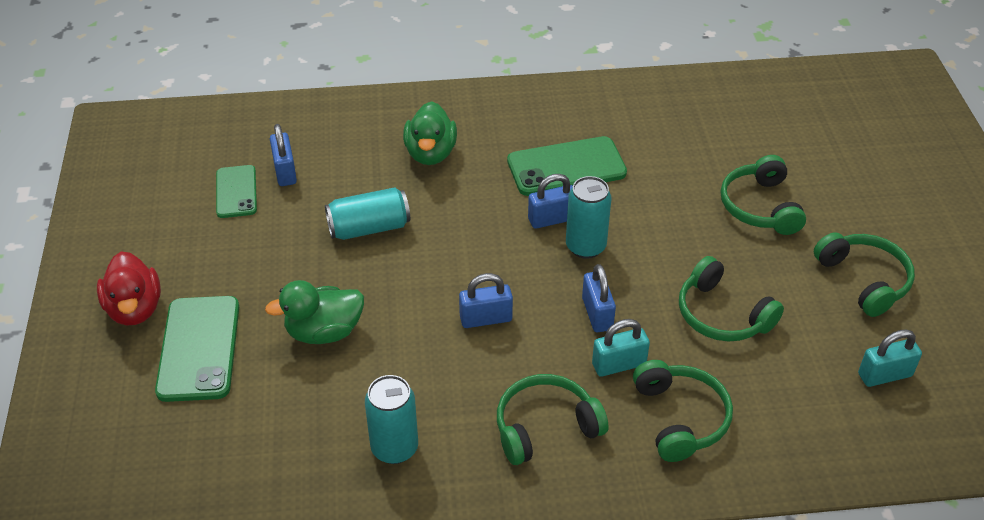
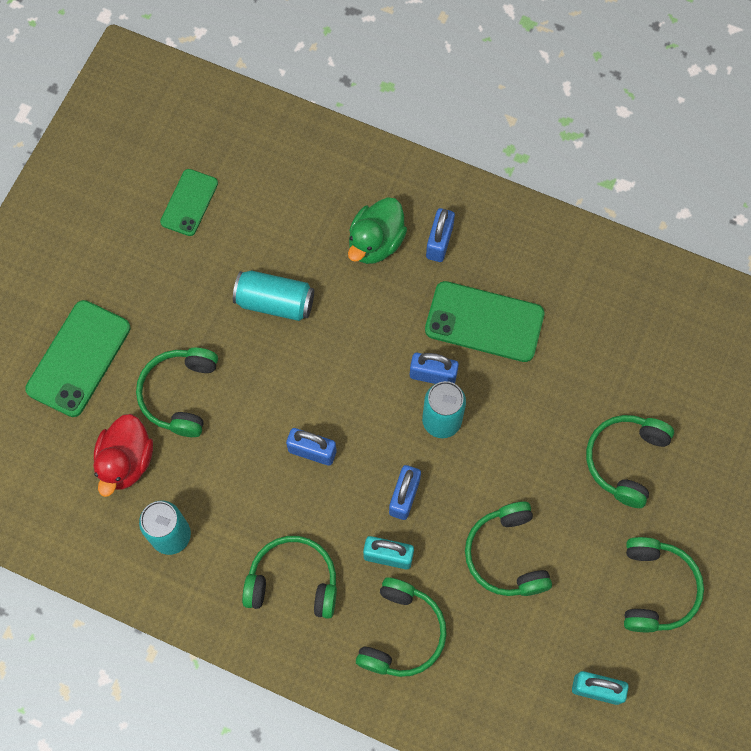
camera: 30 degrees right, 25 degrees up
red duck [97,251,161,325] -> red duck moved to [93,414,153,497]
green duck [265,280,364,344] -> green headphones [136,348,218,437]
blue padlock [270,124,297,186] -> blue padlock moved to [426,208,455,262]

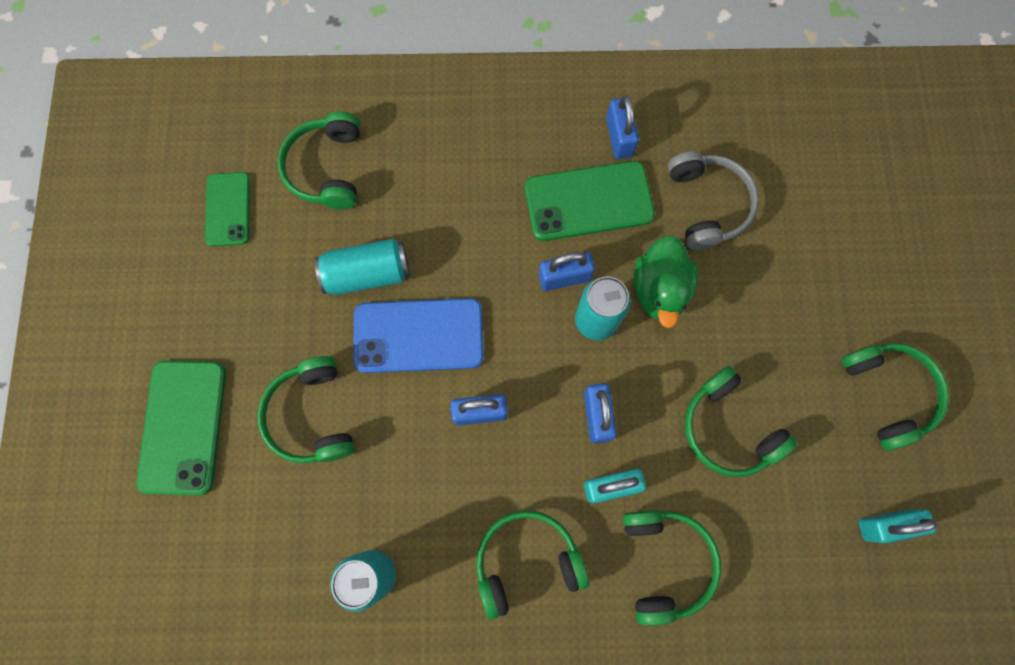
camera: 25 degrees left, 5 degrees up
red duck [93,414,153,497] -> none
green duck [348,197,407,264] -> green duck moved to [634,235,698,328]
blue padlock [426,208,455,262] -> blue padlock moved to [606,95,639,159]
green headphones [586,415,674,508] -> green headphones moved to [278,111,360,209]
none -> blue phone [353,298,484,373]
none -> grey headphones [668,151,759,250]

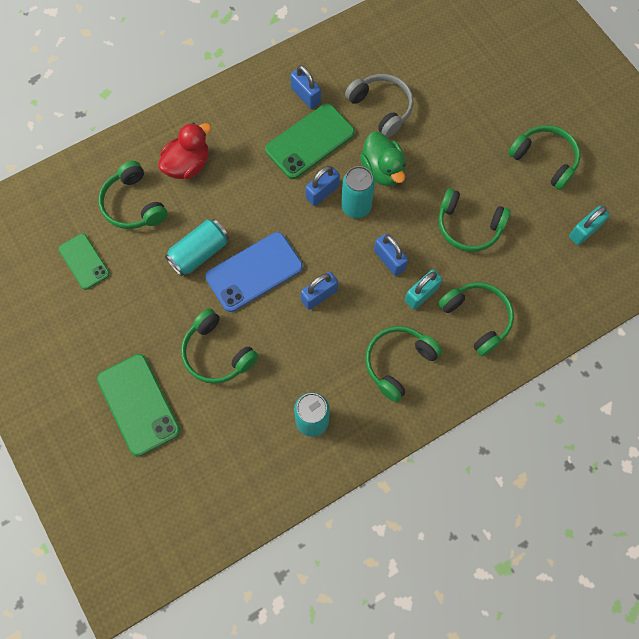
camera: 30 degrees left, 5 degrees down
none -> red duck [158,123,211,179]

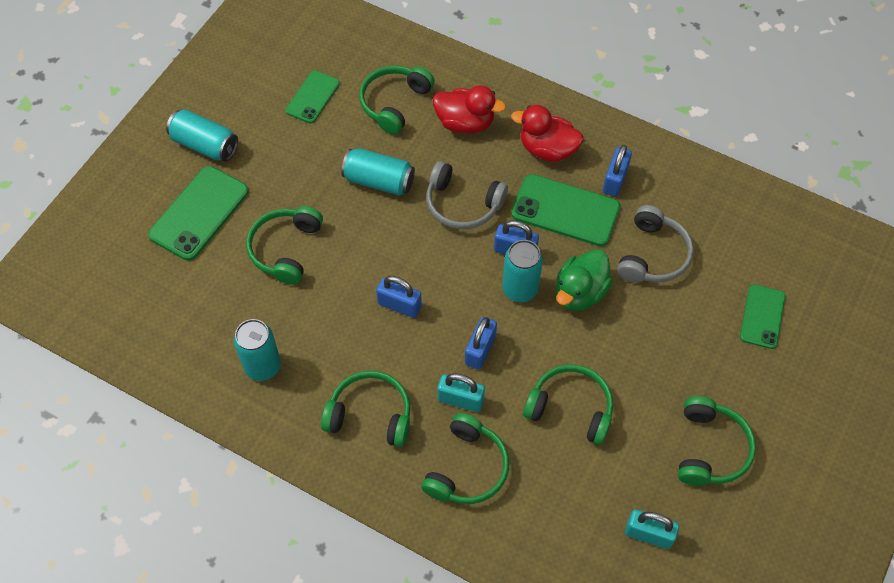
camera: 60 degrees right, 10 degrees down
blue phone [205,232,303,312] -> none
green headphones [438,188,511,252] -> green headphones turned 120 degrees clockwise [523,365,613,445]
none -> turquoise can [166,109,238,161]
none -> grey headphones [426,161,508,229]
none -> red duck [511,105,584,162]
none -> green phone [740,284,786,349]

